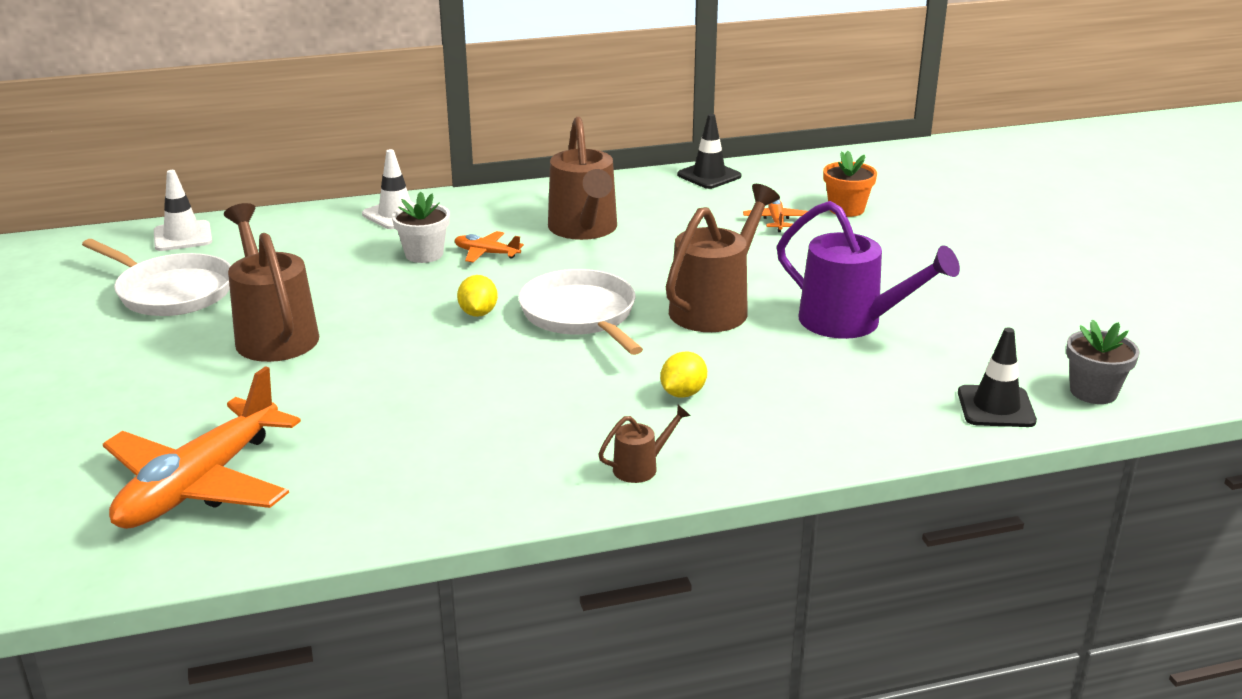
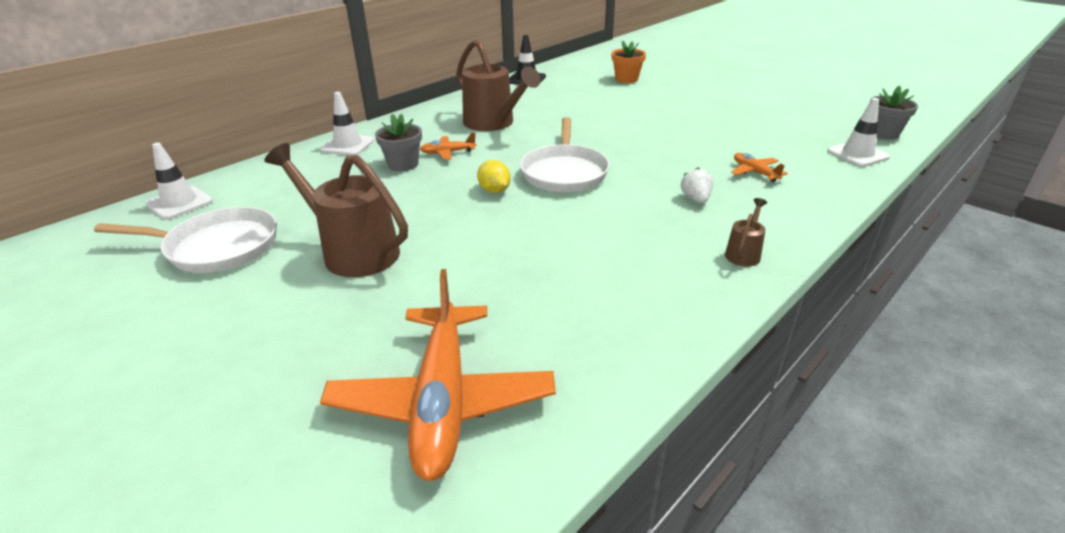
camera: 30 degrees left, 5 degrees up
white flower pot [392,192,450,263] -> grey flower pot [375,114,422,171]
white pan [518,269,643,355] -> white pan turned 120 degrees counterclockwise [520,117,610,193]
yellow lemon [660,351,707,398] -> white strawberry [681,167,713,203]
brown watering can [666,184,780,332] -> none
orange plane [743,199,808,232] -> orange plane moved to [731,153,788,182]
purple watering can [777,201,960,339] -> none
black traffic cone [958,327,1037,427] -> white traffic cone [827,98,890,167]

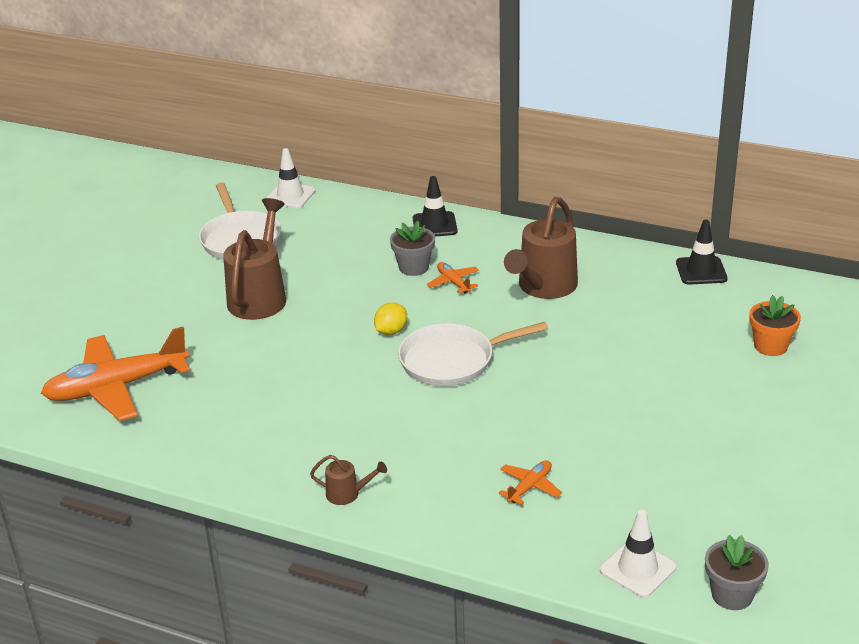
camera: 70 degrees right, 0 degrees up
white traffic cone [320,92,374,155] -> black traffic cone [413,176,458,237]
white strawberry [681,167,713,203] -> none

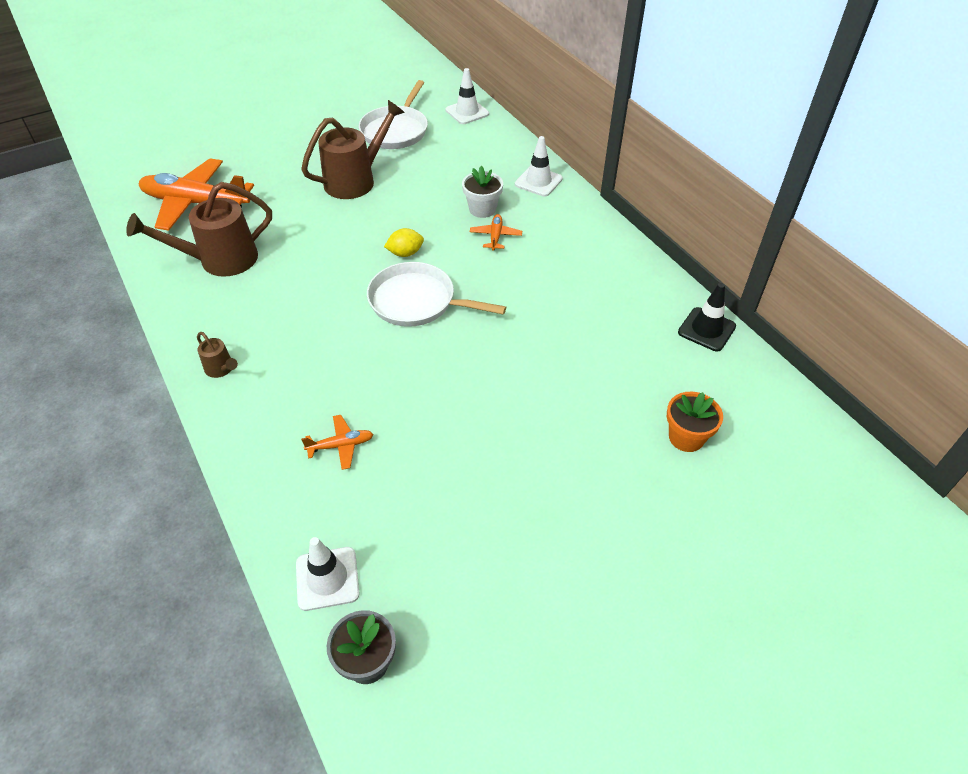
camera: 35 degrees right, 15 degrees up
grey flower pot [390,221,435,276] -> white flower pot [462,166,503,218]
black traffic cone [413,176,458,237] -> white traffic cone [515,136,563,197]
brown watering can [504,197,578,299] -> brown watering can moved to [126,182,272,277]

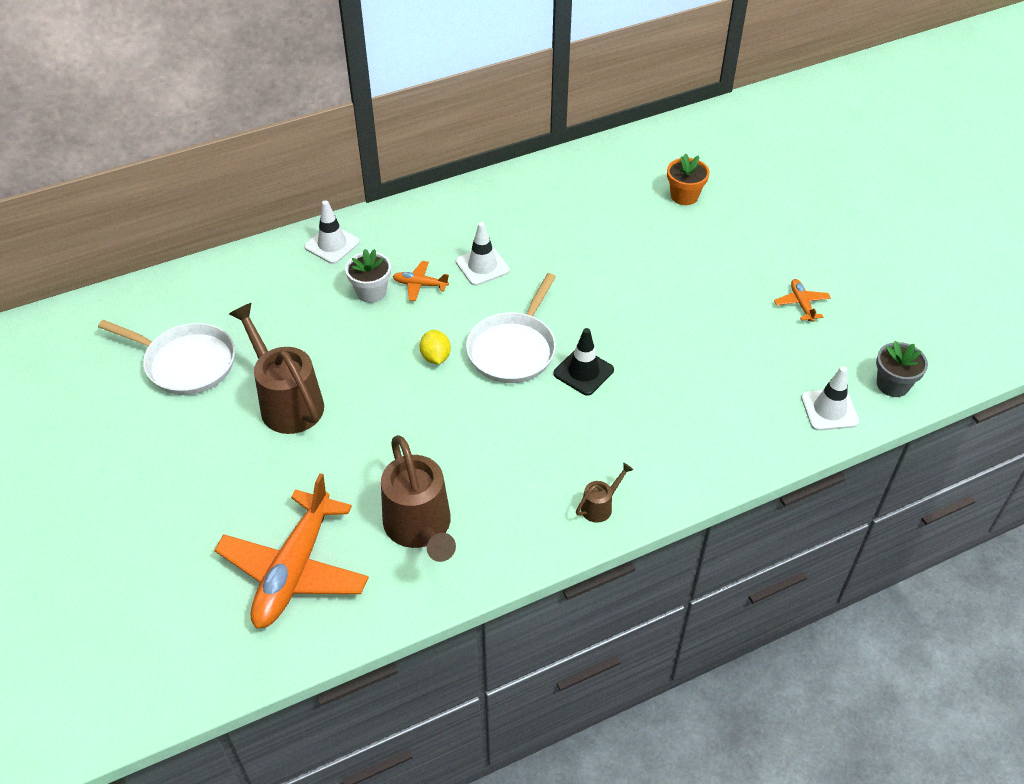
camera: 85 degrees left, 0 degrees up
orange plane [301,415,373,470] -> orange plane moved to [774,279,831,322]
white traffic cone [446,68,489,124] -> white traffic cone moved to [456,222,510,286]
black traffic cone [678,283,736,352] -> black traffic cone moved to [553,328,614,396]

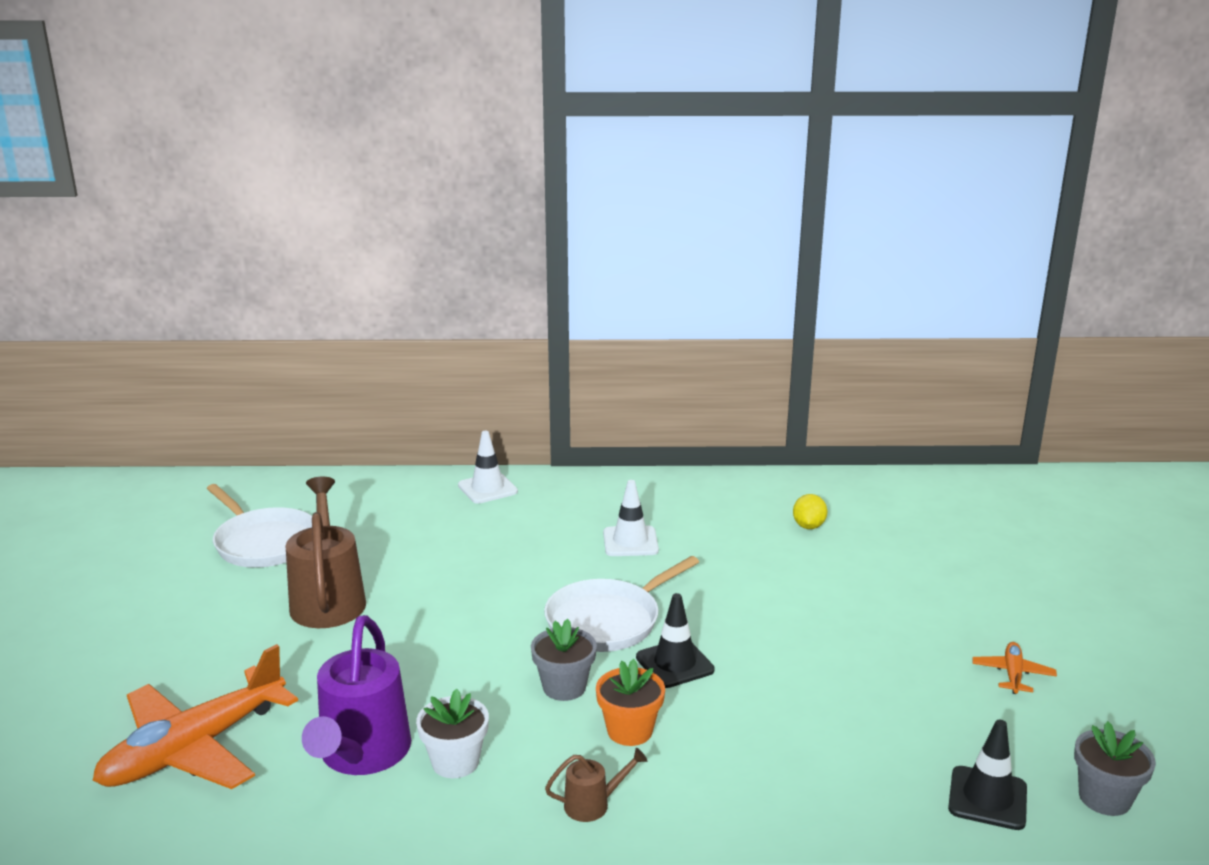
camera: 25 degrees right, 25 degrees down
white flower pot [345,249,391,303] -> white flower pot moved to [416,689,489,778]
brown watering can [381,435,456,562] -> purple watering can [302,615,411,775]
orange plane [393,261,449,301] -> none
yellow lemon [420,330,451,364] -> yellow lemon moved to [793,494,827,529]
orange flower pot [667,153,710,205] -> orange flower pot moved to [596,659,665,746]
white traffic cone [801,366,859,431] -> black traffic cone [948,720,1027,830]
none -> grey flower pot [531,619,597,701]

